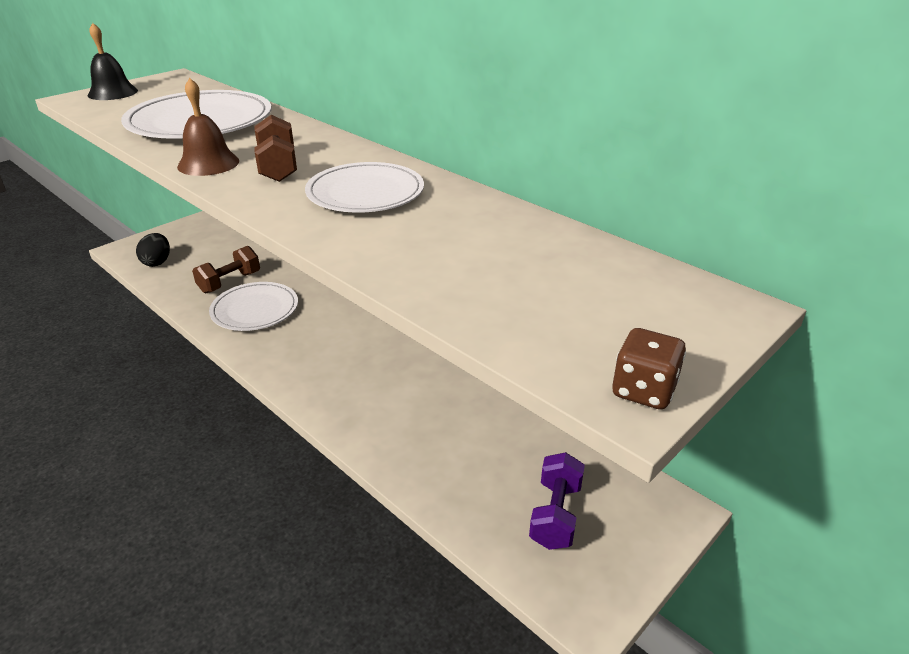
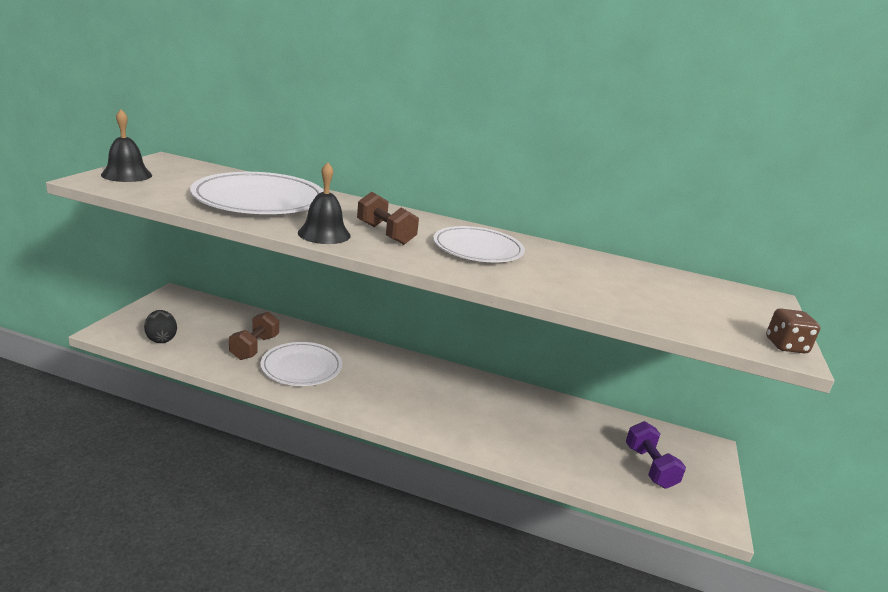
camera: 30 degrees left, 10 degrees down
brown bell [177,78,239,176] -> black bell [298,162,351,244]

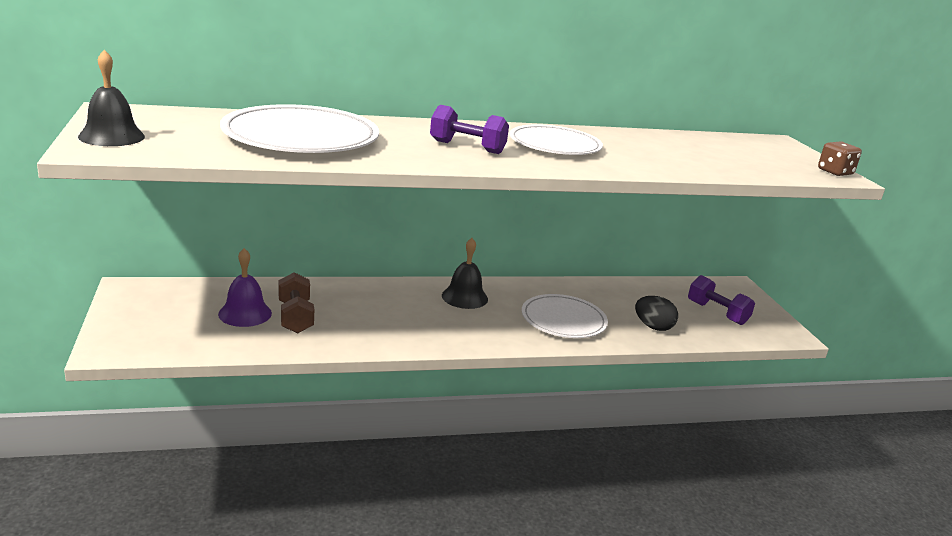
camera: 30 degrees left, 0 degrees up
black egg [144,310,177,343] -> black egg moved to [635,296,678,331]
white plate [261,342,342,386] -> white plate moved to [522,294,608,338]
black bell [298,162,351,244] -> black bell moved to [442,238,488,309]
brown dumbbell [357,192,419,245] -> purple dumbbell [430,105,509,154]
none -> purple bell [218,248,272,327]

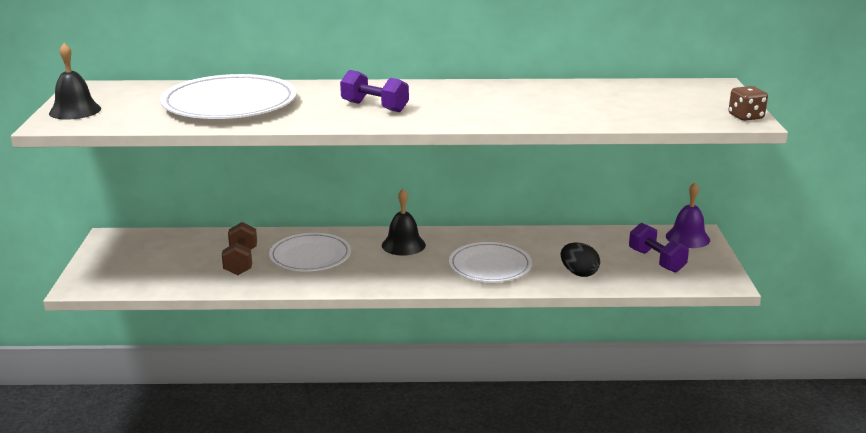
camera: 15 degrees right, 0 degrees up
purple bell [218,248,272,327] -> purple bell moved to [666,182,710,248]
white plate [509,124,603,155] -> white plate moved to [269,233,351,272]

